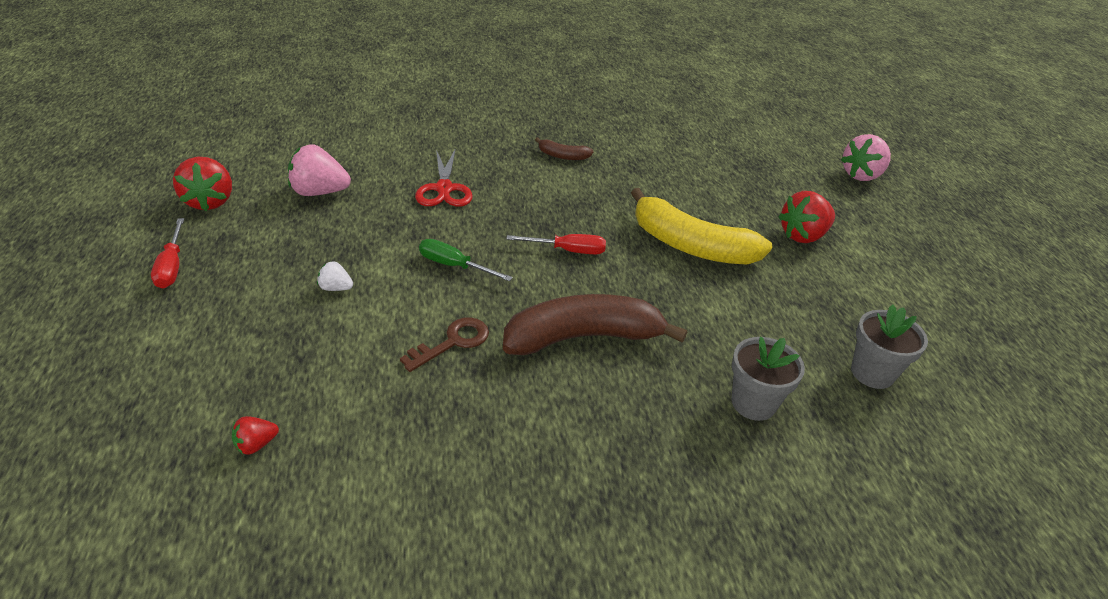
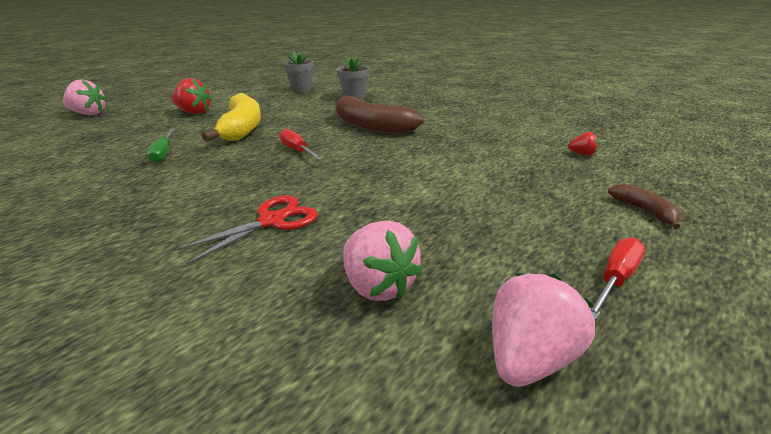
camera: 125 degrees left, 10 degrees down
red strawberry [173,157,232,211] -> pink strawberry [492,273,595,387]
white strawberry [317,261,353,291] -> none
brown key [400,317,489,372] -> none
green screwdriver [419,239,513,281] -> green screwdriver moved to [146,129,175,163]
brown banana [535,137,594,160] -> brown banana moved to [608,184,681,229]

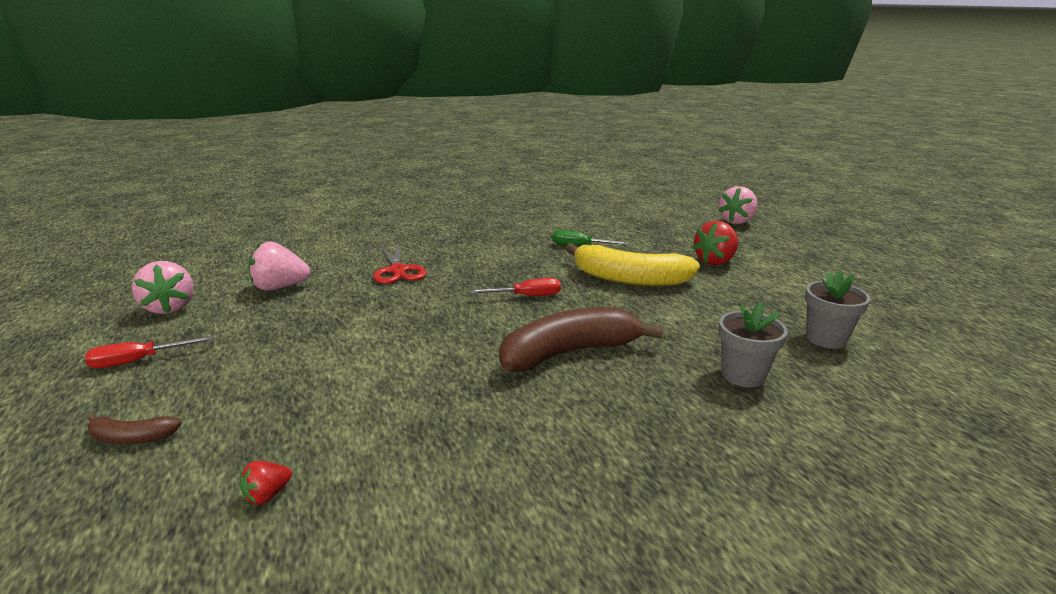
camera: 115 degrees right, 5 degrees down
red screwdriver [590,238,645,320] -> red screwdriver turned 90 degrees clockwise [85,336,213,368]

